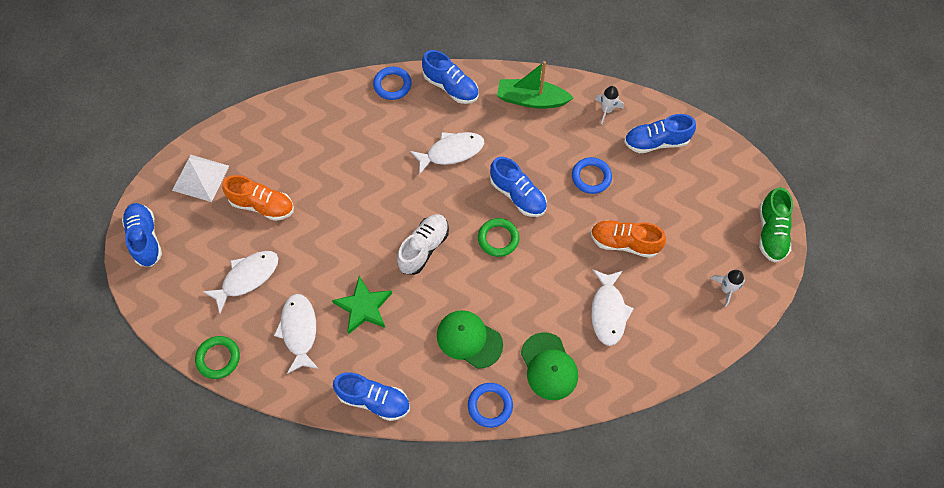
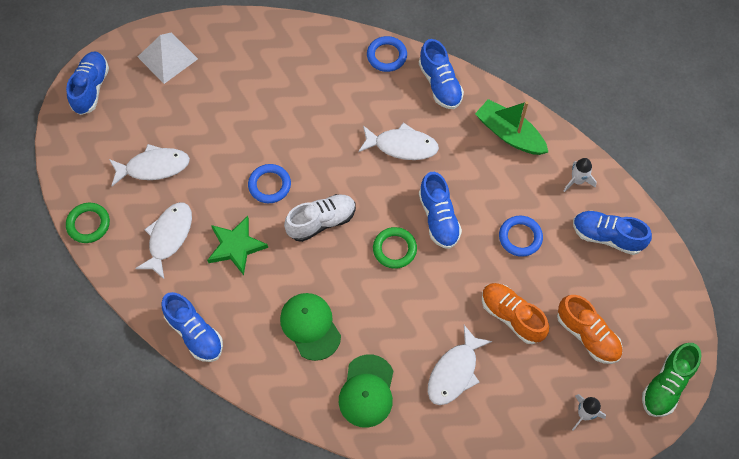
camera: 30 degrees right, 0 degrees up
orange shoe [222,175,294,221] -> orange shoe moved to [557,295,623,364]
blue ring [468,383,513,428] -> blue ring moved to [248,164,291,203]

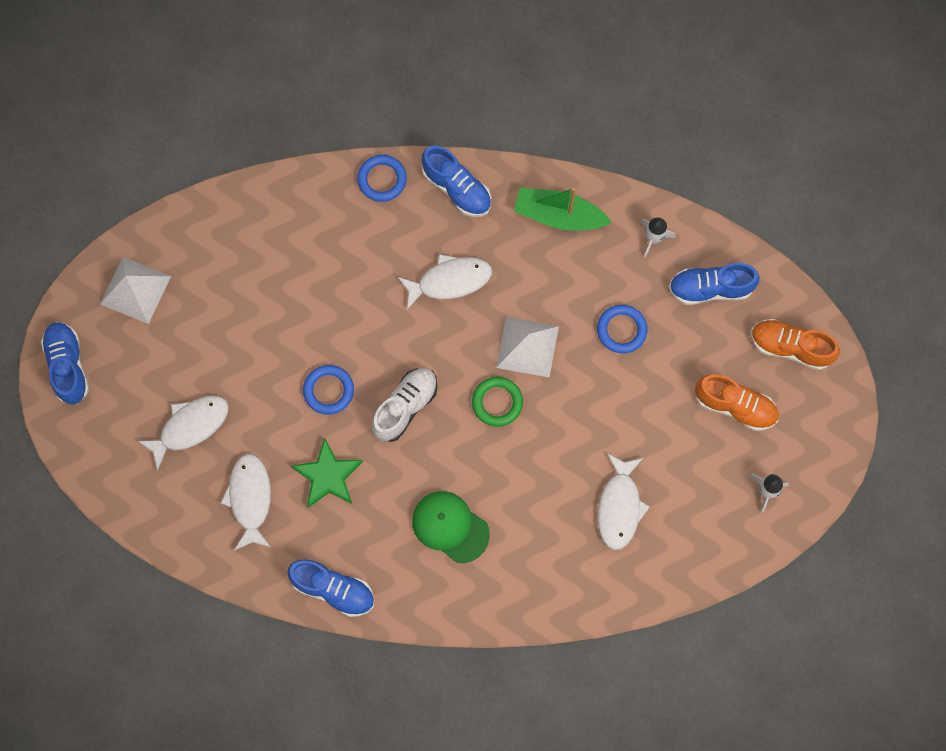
camera: 25 degrees left, 10 degrees up
green ring [66,203,110,243] -> none
green cap [339,354,393,428] -> none
blue shoe [419,172,462,249] -> white pyramid [496,317,559,378]
orange shoe [482,283,549,344] -> orange shoe moved to [751,319,840,370]
green shoe [642,343,702,417] -> none

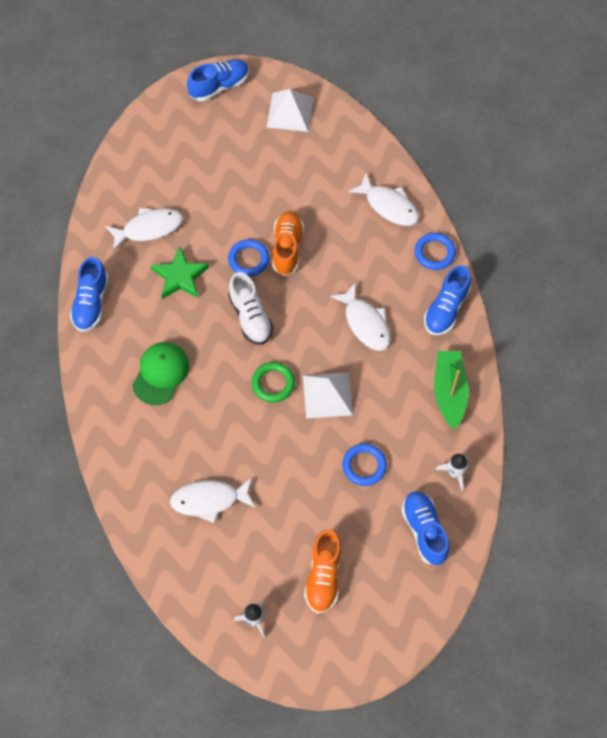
camera: 75 degrees right, 10 degrees down
white fish [137,395,229,471] -> white fish moved to [348,173,419,226]
white shoe [372,368,438,442] -> white shoe turned 45 degrees clockwise [228,272,273,345]
orange shoe [751,319,840,370] -> orange shoe moved to [272,211,304,276]

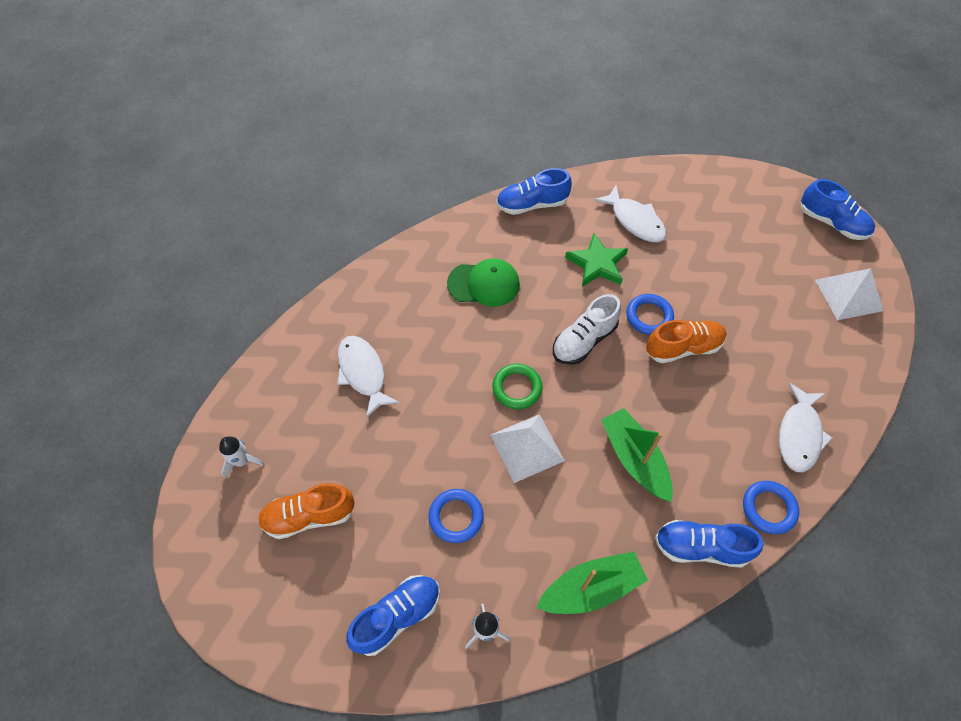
camera: 70 degrees right, 5 degrees down
white fish [330,282,391,351] -> green boat [601,408,673,502]

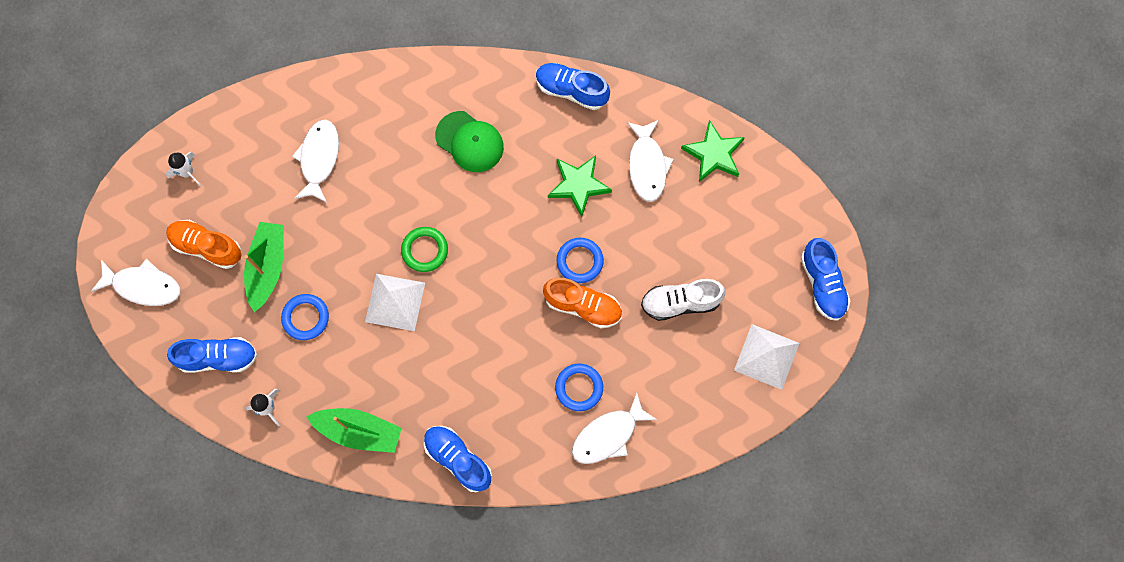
camera: 35 degrees right, 15 degrees up
white shoe [553,294,621,365] -> white shoe moved to [641,279,725,321]
green boat [601,408,673,502] -> green boat moved to [244,222,284,312]
blue ring [743,481,799,534] -> blue ring moved to [555,364,603,411]
none -> white fish [91,259,180,306]
none -> green star [681,120,745,182]

